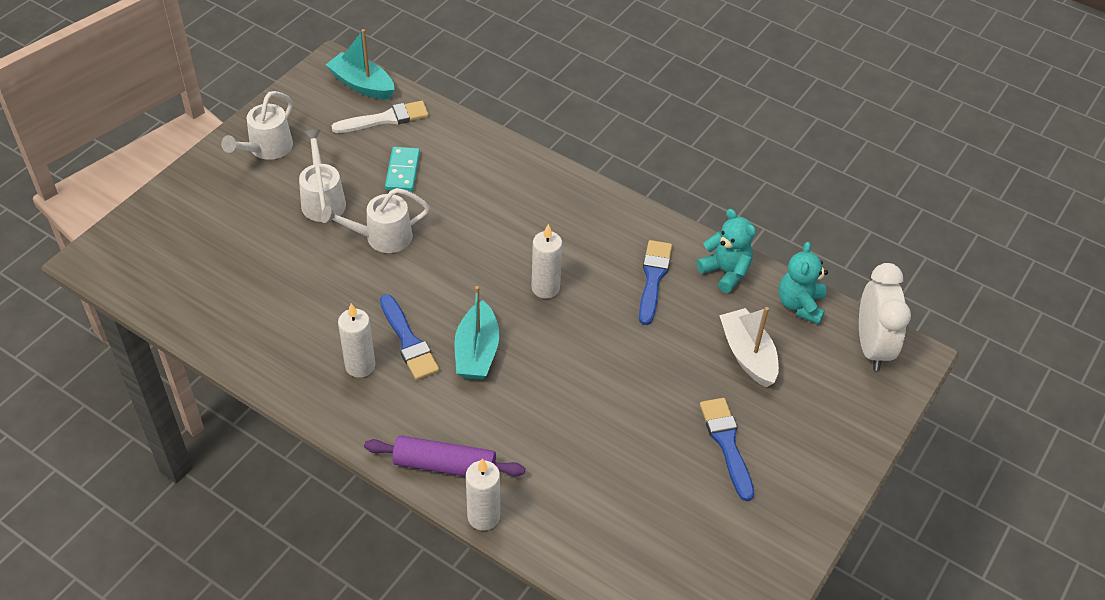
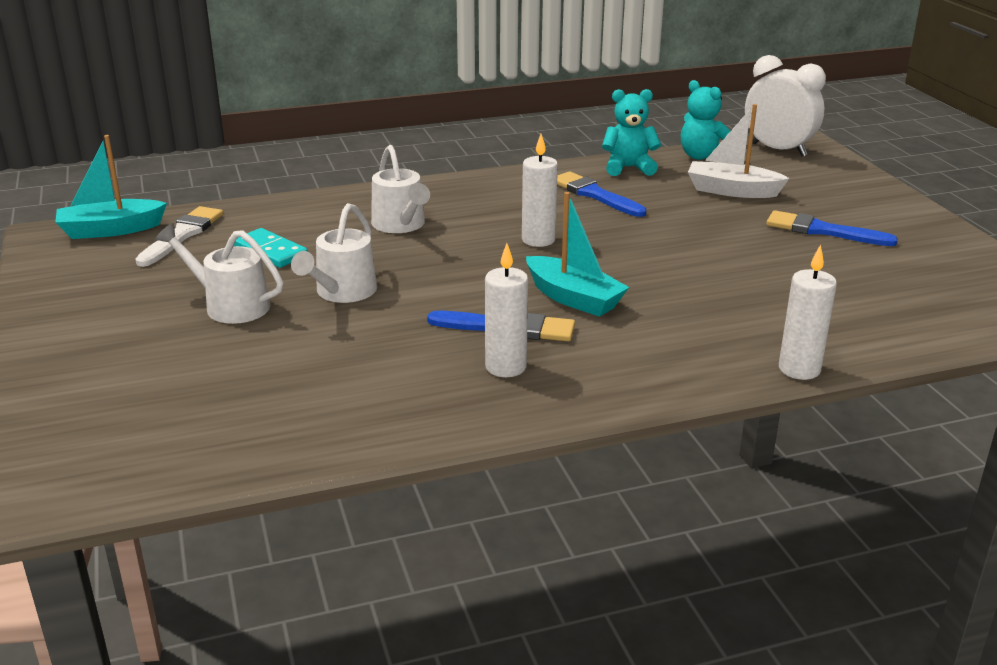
camera: 50 degrees left, 20 degrees down
white watering can [221,91,293,160] -> white watering can moved to [371,145,430,233]
purple rolling pin [364,435,525,477] -> none

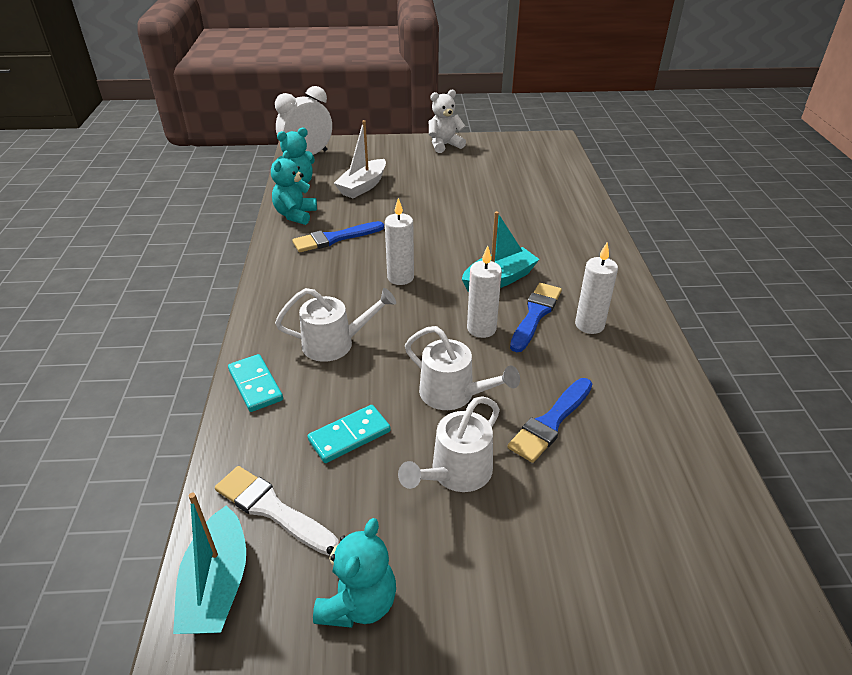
camera: 75 degrees left, 10 degrees up
blue brush [766,210,898,246] -> blue brush moved to [507,378,592,463]
white candle [779,244,837,380] -> white candle moved to [467,246,502,338]
none -> turquoise domino [228,354,283,412]
none -> turquoise teddy bear [313,518,396,628]
none -> white teddy bear [429,90,466,153]

